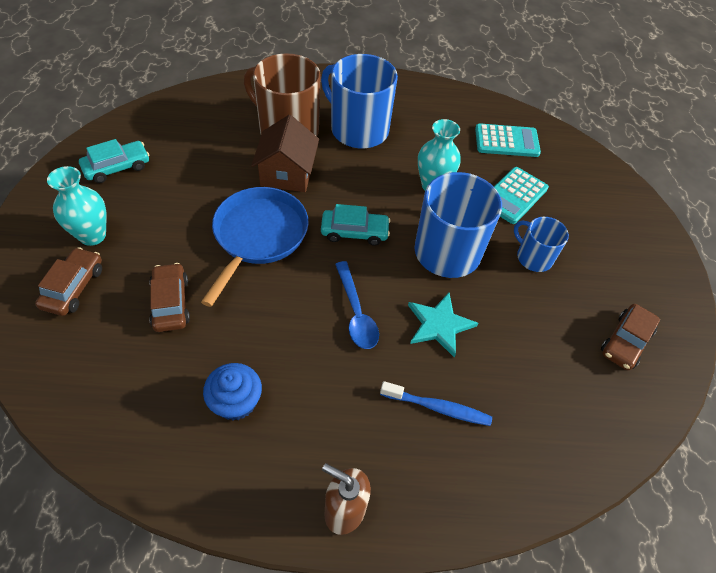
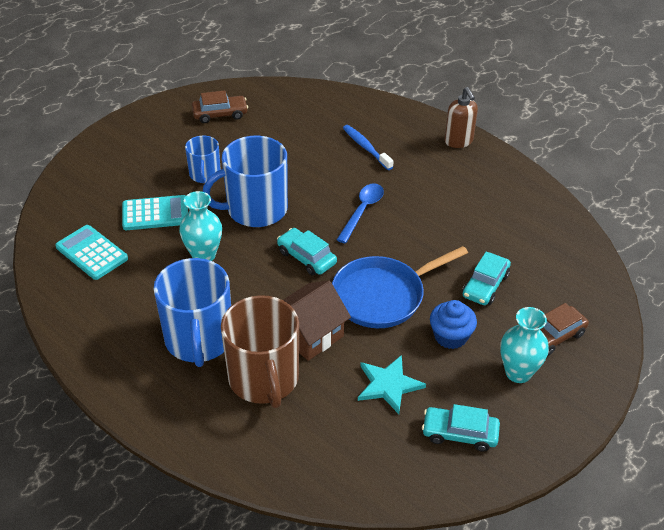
camera: 135 degrees left, 10 degrees down
brown car [149,263,190,332] -> turquoise car [462,251,511,305]
blue cupcake [203,363,262,421] -> blue cupcake moved to [430,300,477,349]
turquoise star [408,293,478,358] -> turquoise star moved to [358,355,426,414]

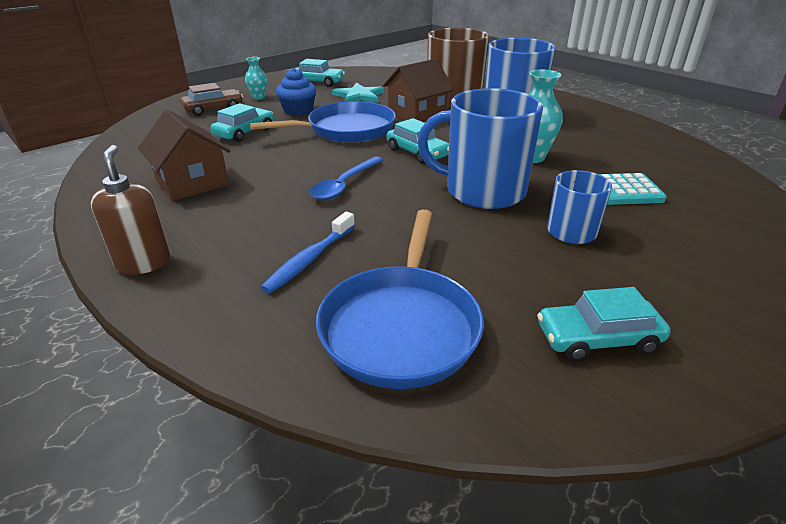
camera: 175 degrees left, 10 degrees down
turquoise calculator [55,225,128,280] -> none
brown car [192,91,248,123] -> turquoise car [537,287,671,361]
blue mug [203,136,288,227] -> blue mug turned 150 degrees counterclockwise [418,88,543,209]
blue toothbrush [343,125,394,170] -> blue toothbrush turned 60 degrees clockwise [261,212,355,293]
turquoise vase [500,307,549,383] -> turquoise vase [245,57,267,100], size x0.60
none -> brown house [138,110,230,201]
none -> blue pan [316,210,484,389]

